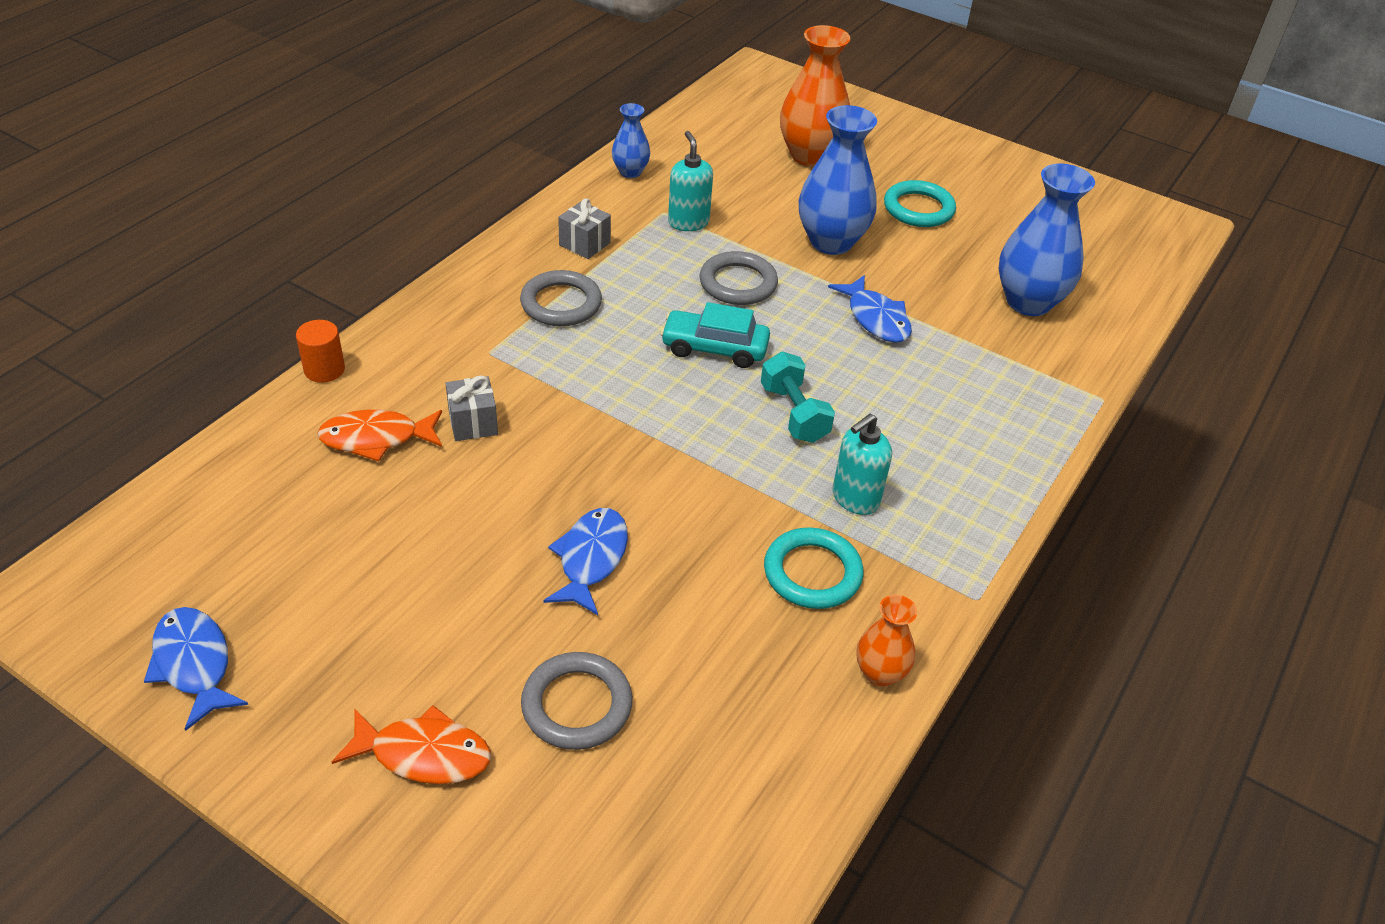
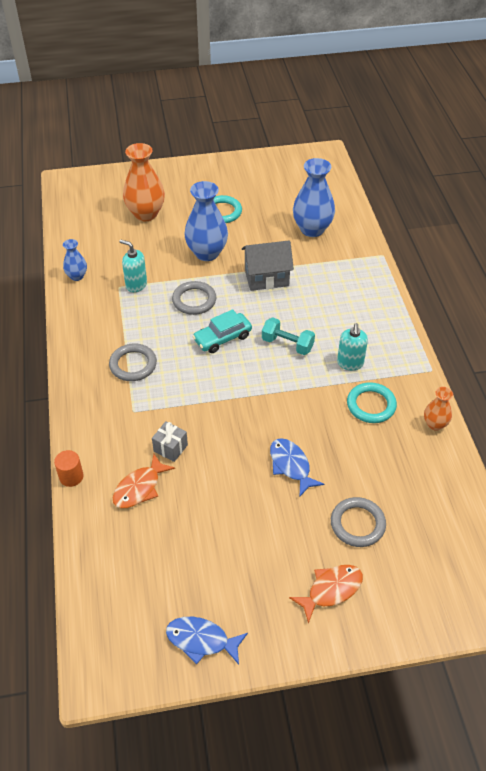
camera: 40 degrees left, 5 degrees up
grey gift [558,198,611,259] -> none
blue fish [828,275,912,343] -> grey house [242,240,294,291]

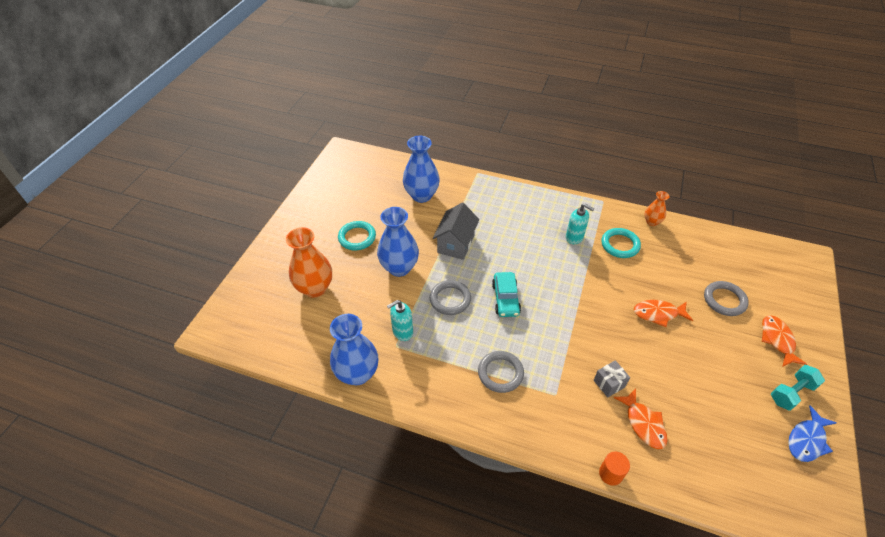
camera: 60 degrees left, 0 degrees up
blue vase [63,239,87,281] -> blue vase [330,314,378,385], size x1.88
turquoise dumbbell [262,317,315,355] -> turquoise dumbbell moved to [771,365,825,411]
blue fish [270,438,324,497] -> orange fish [634,300,693,327]

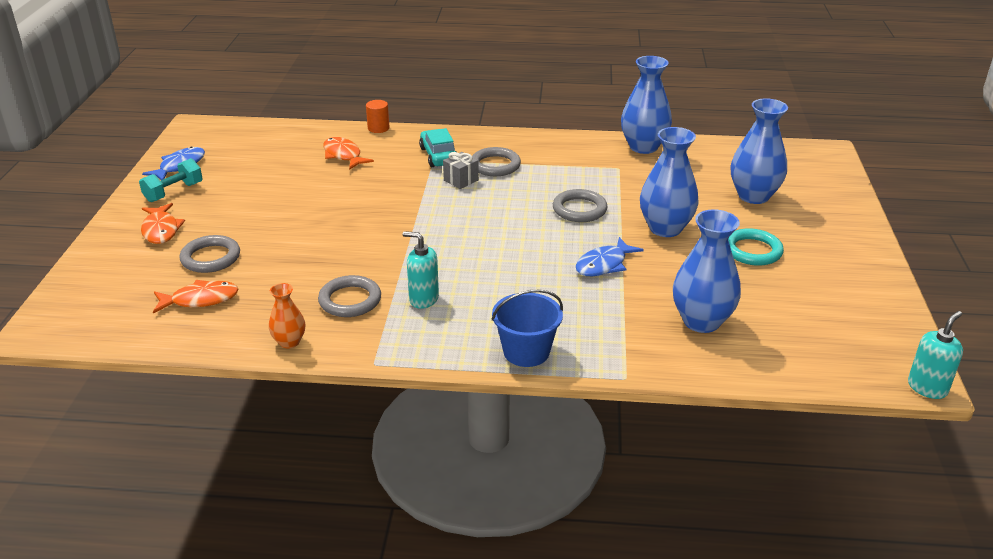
camera: 165 degrees right, 15 degrees down
orange vase [286,227,332,298] -> blue vase [731,98,788,204]
turquoise soap dispenser [387,300,413,341] -> turquoise soap dispenser moved to [908,311,963,399]
grey house [433,203,479,260] -> blue fish [576,237,644,276]
turquoise car [492,272,521,317] -> turquoise car moved to [419,128,457,167]
grey gift [594,360,630,397] -> grey gift moved to [443,152,479,189]
turquoise ring [601,228,641,258] -> grey ring [318,275,381,317]
orange fish [634,300,693,327] -> orange fish moved to [153,280,238,314]
none -> blue bucket [492,289,563,367]

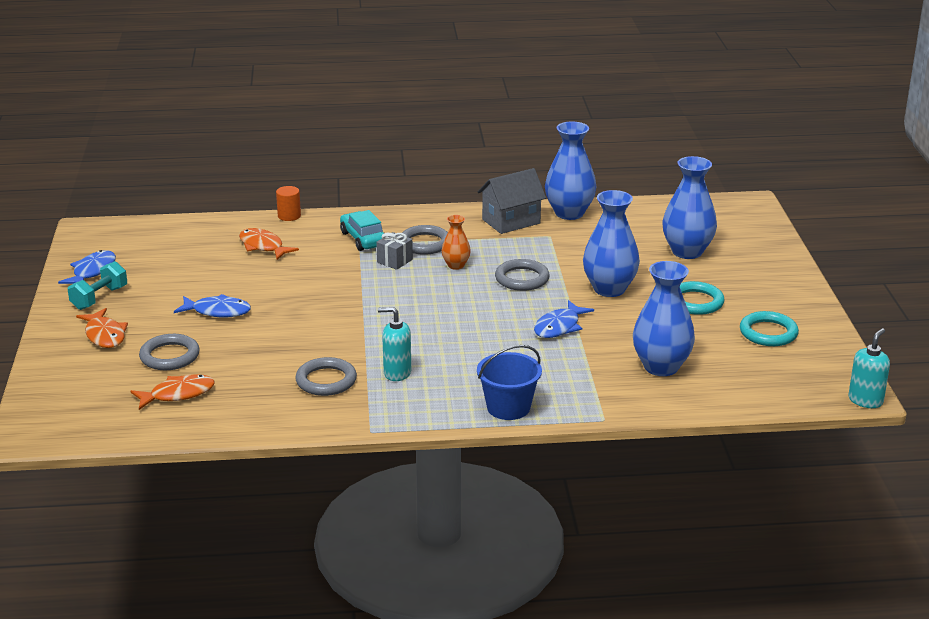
camera: 10 degrees left, 5 degrees down
orange vase [269,283,305,349] -> orange vase moved to [442,215,471,270]
none -> blue fish [174,294,251,318]
none -> grey house [478,168,546,234]
none -> turquoise ring [740,311,799,346]

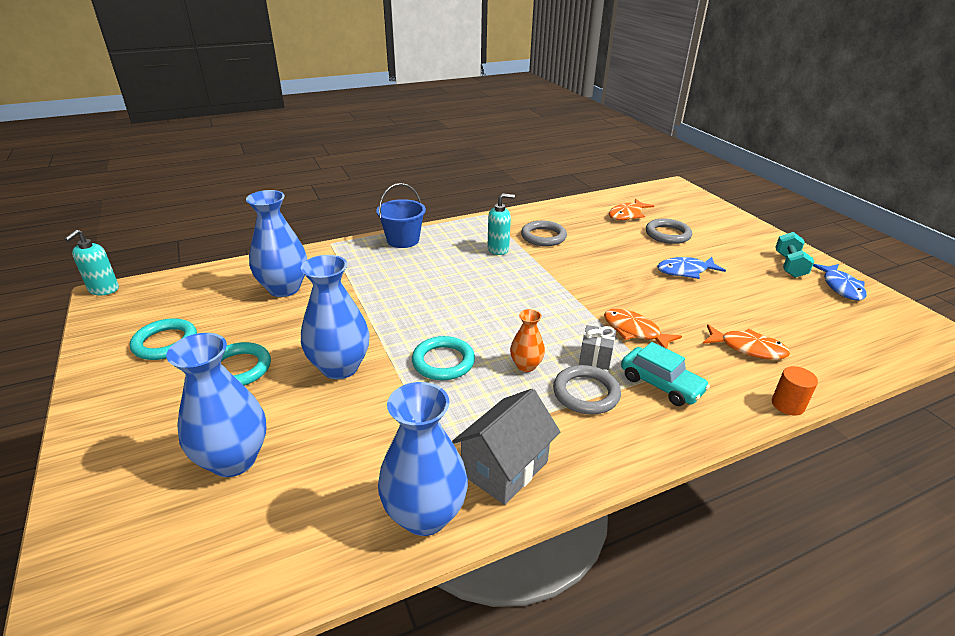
camera: 160 degrees right, 5 degrees up
orange fish [76,308,128,348] -> orange fish moved to [604,309,682,349]
grey ring [495,259,550,291] -> turquoise ring [412,336,475,380]
blue fish [534,300,594,338] -> none

